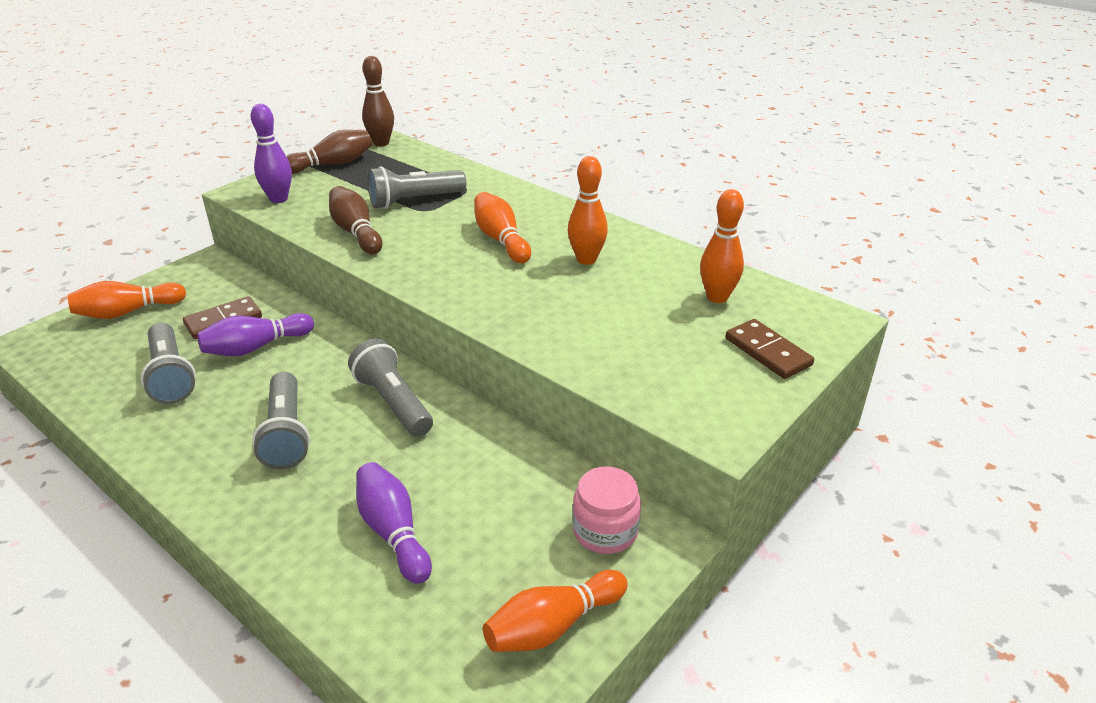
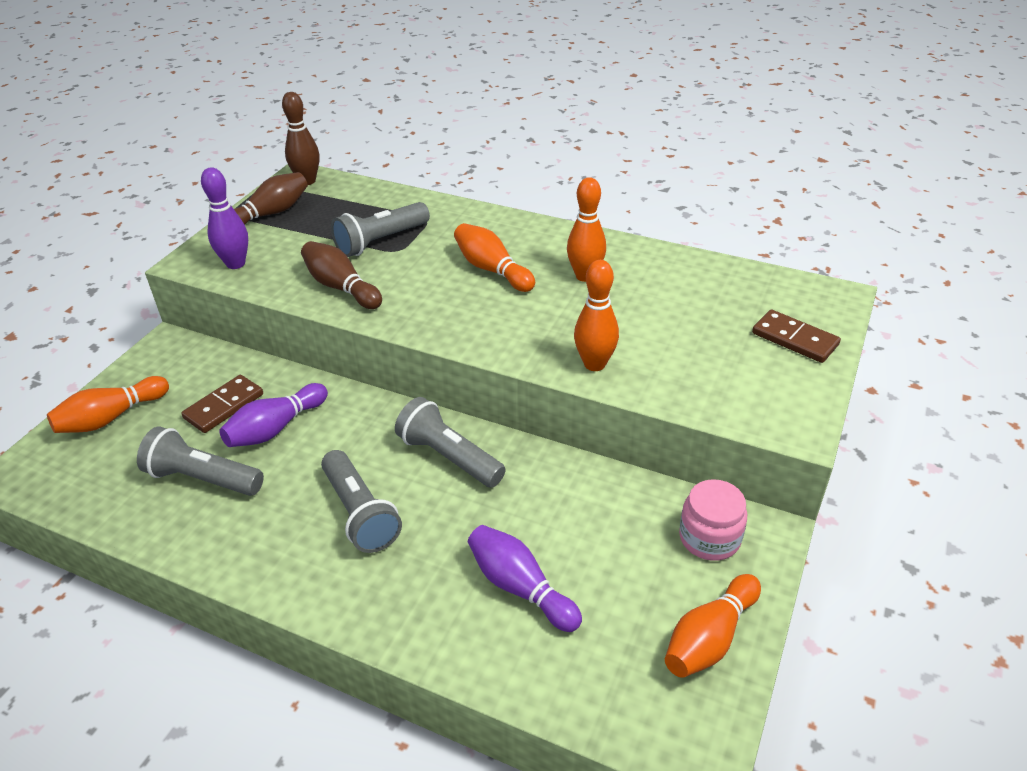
camera: 15 degrees left, 5 degrees up
grey flashlight [141,323,196,404] -> grey flashlight turned 150 degrees clockwise [137,426,264,496]
orange bowling pin [700,189,744,303] -> orange bowling pin moved to [574,260,619,371]

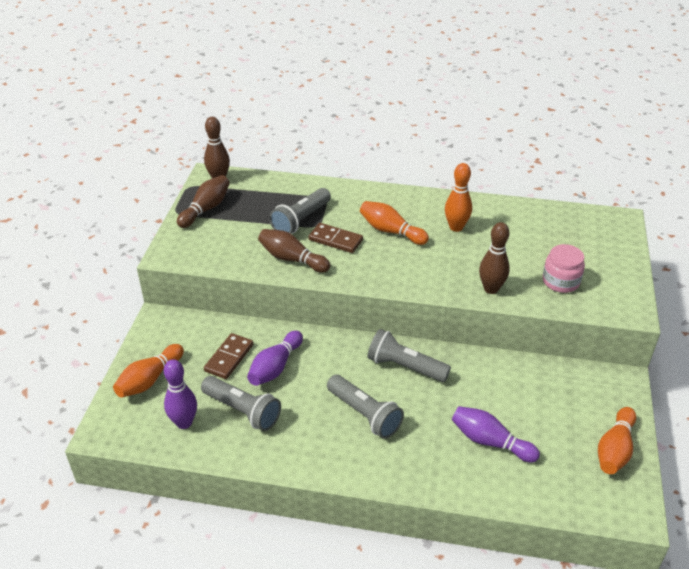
camera: 15 degrees left, 0 degrees up
grey flashlight [137,426,264,496] -> grey flashlight turned 150 degrees counterclockwise [201,376,281,431]
purple bowling pin [201,167,248,269] -> purple bowling pin moved to [164,359,197,429]
orange bowling pin [574,260,619,371] -> brown bowling pin [479,222,510,294]
pink jar [679,479,747,561] -> pink jar moved to [543,244,585,293]
brown domino [752,310,841,363] -> brown domino moved to [309,223,363,253]

